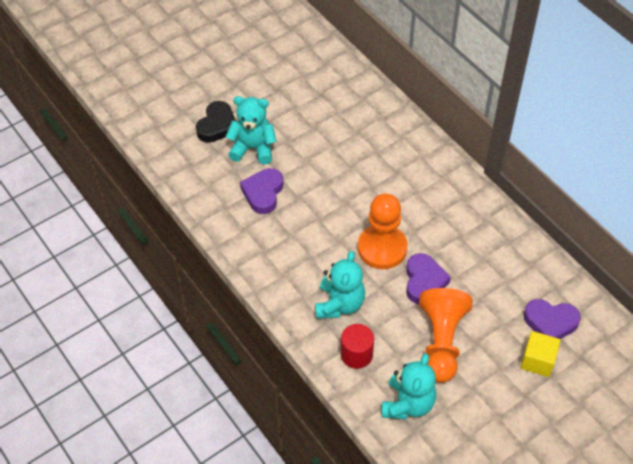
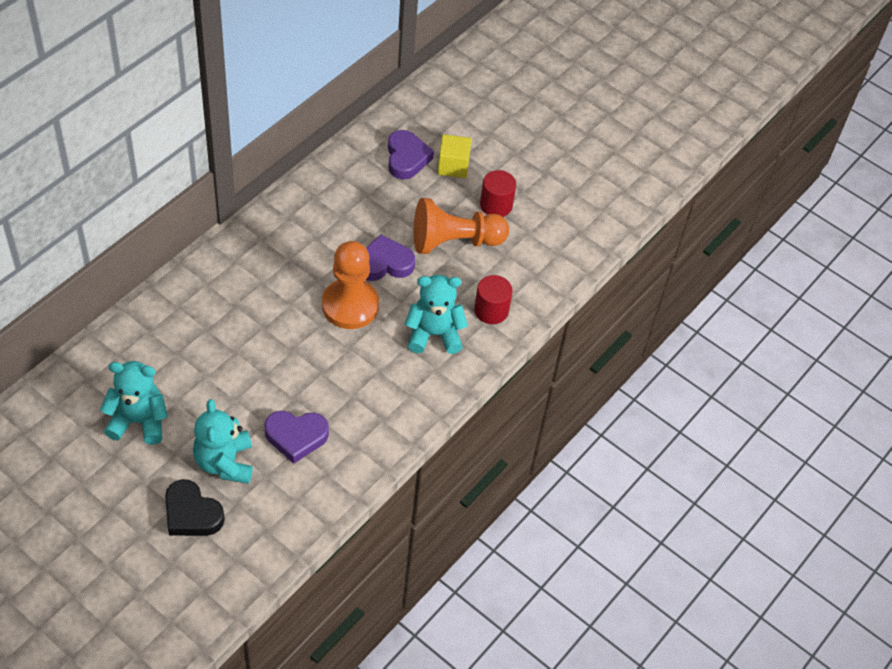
camera: 110 degrees left, 0 degrees up
black heart [196,101,236,143] -> black heart turned 150 degrees counterclockwise [165,479,225,536]
turquoise teddy bear [382,353,436,419] -> turquoise teddy bear moved to [100,361,168,445]
none -> red cylinder [480,170,516,217]

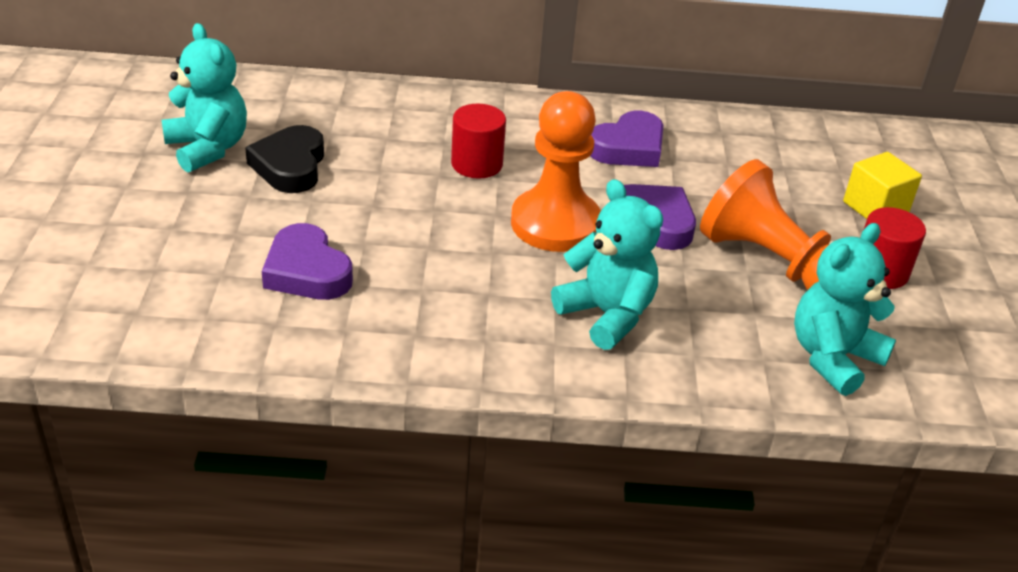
camera: 55 degrees right, 15 degrees down
black heart [165,479,225,536] -> black heart moved to [245,125,324,193]
turquoise teddy bear [193,399,253,484] -> turquoise teddy bear moved to [794,223,896,396]
purple heart [388,130,434,180] -> purple heart moved to [590,111,664,167]
red cylinder [474,275,513,324] -> red cylinder moved to [451,104,506,179]

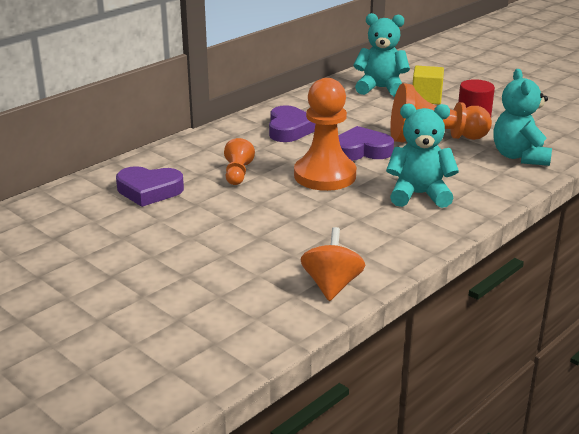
camera: 45 degrees left, 10 degrees down
turquoise teddy bear [162,23,247,173] -> turquoise teddy bear moved to [353,13,410,97]
black heart [245,125,324,193] -> none
purple heart [262,223,353,300] -> purple heart moved to [116,166,184,207]
red cylinder [451,104,506,179] -> orange pawn [224,138,255,185]
none -> orange spinning top [301,227,365,301]

